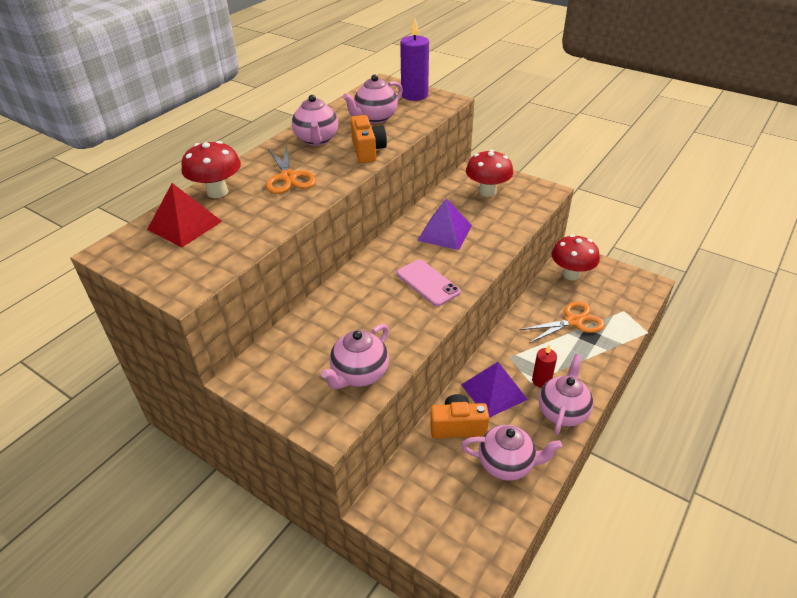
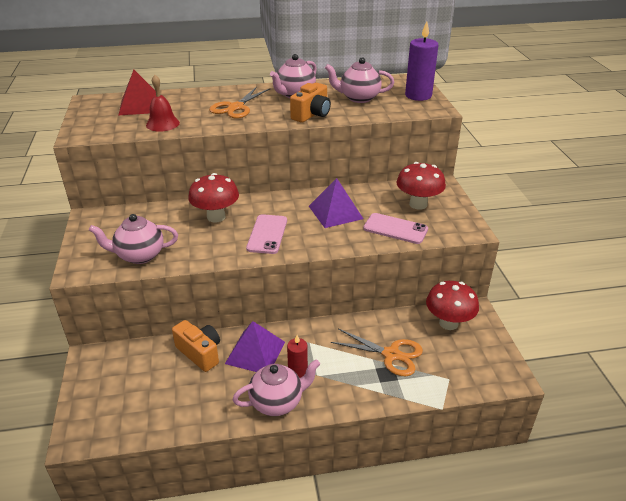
camera: 45 degrees right, 5 degrees down
red mushroom [182,141,241,198] -> red mushroom moved to [188,173,239,222]
pink teapot [461,425,562,481] -> none
none -> red bell [146,75,180,132]
none -> pink phone [363,213,428,244]

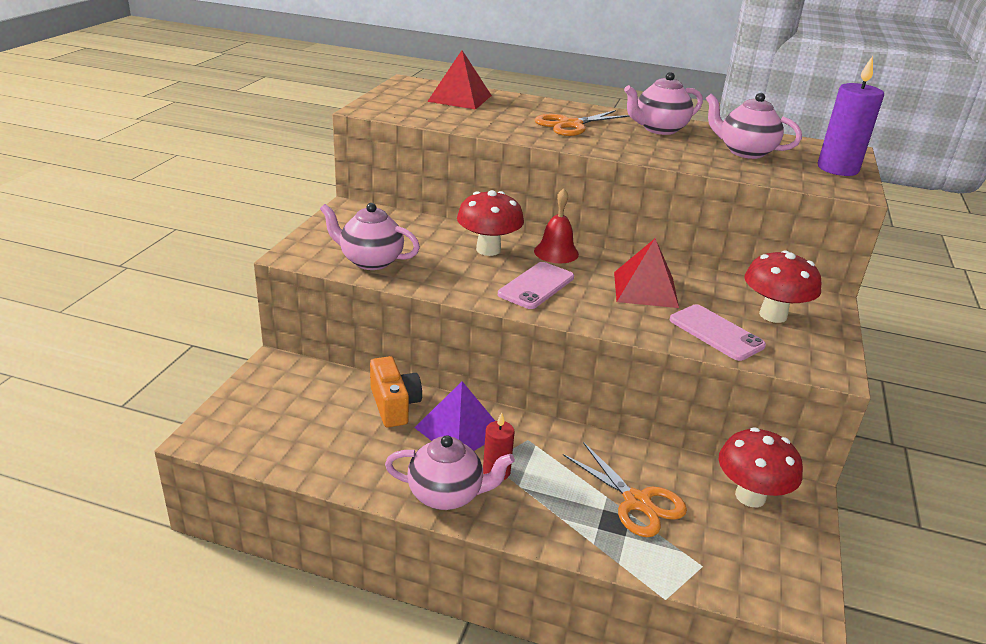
camera: 25 degrees right, 5 degrees down
red bell [146,75,180,132] -> red bell moved to [534,188,579,263]
orange camera [290,83,331,122] -> none
purple pyramid [309,178,364,228] -> red pyramid [614,238,679,308]

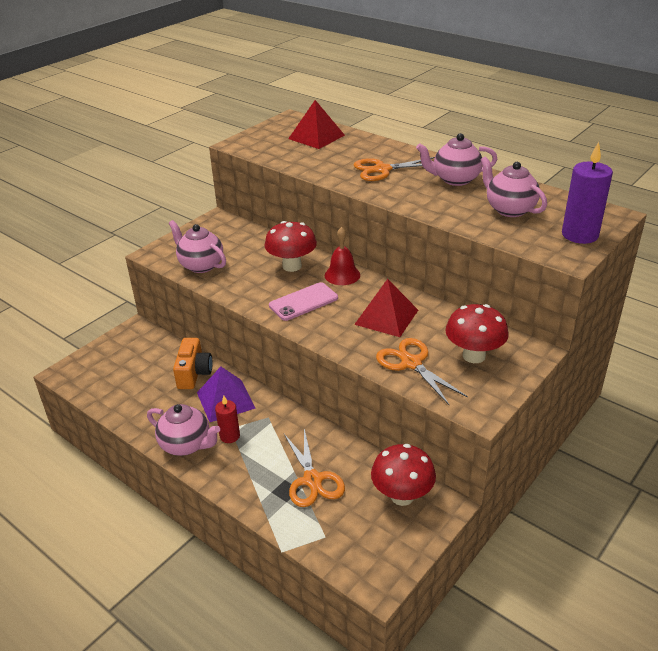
camera: 25 degrees right, 5 degrees up
pink phone [670,304,766,361] -> orange scissors [376,338,468,405]

